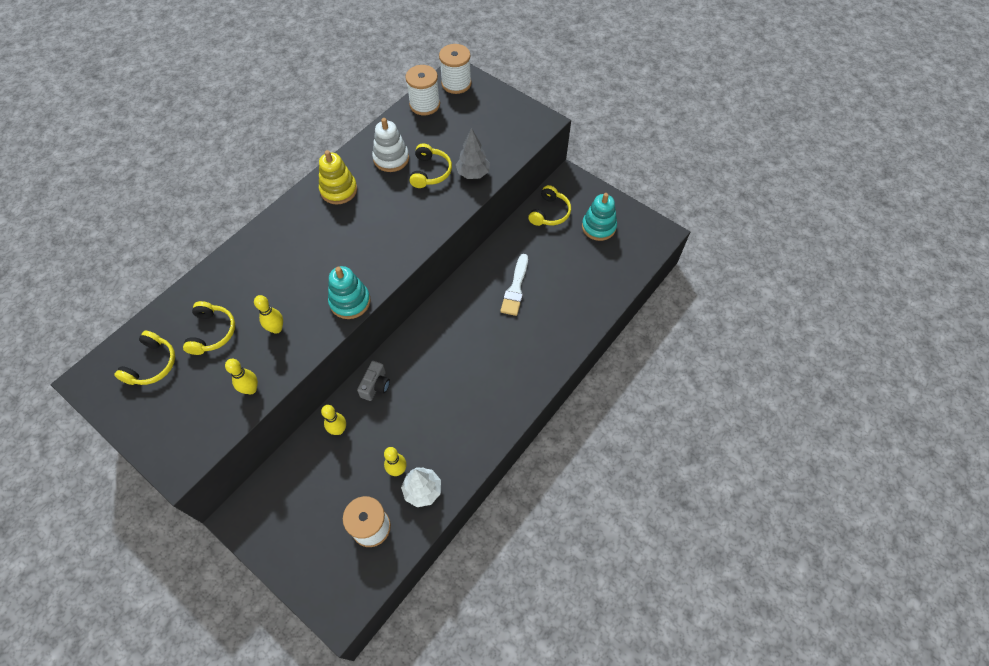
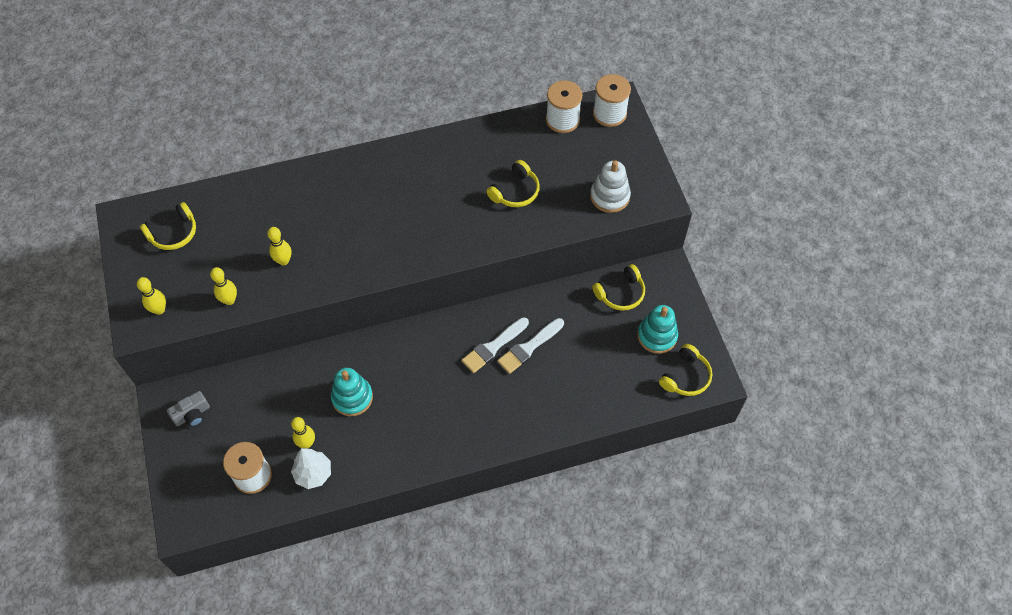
camera: 35 degrees right, 0 degrees up
yellow headphones [183,301,235,355] -> yellow headphones moved to [659,344,712,396]
yellow stacking toy [319,150,357,204] -> none
yellow bowling pin [321,405,346,435] -> yellow bowling pin moved to [137,277,166,315]
turquoise stacking toy [328,266,370,319] -> turquoise stacking toy moved to [331,368,373,416]
grey camera [357,361,390,401] -> grey camera moved to [167,391,210,427]
white stacking toy [372,118,409,172] -> white stacking toy moved to [590,160,631,213]
grey tree [456,128,490,179] -> none
none -> white brush [462,317,529,373]

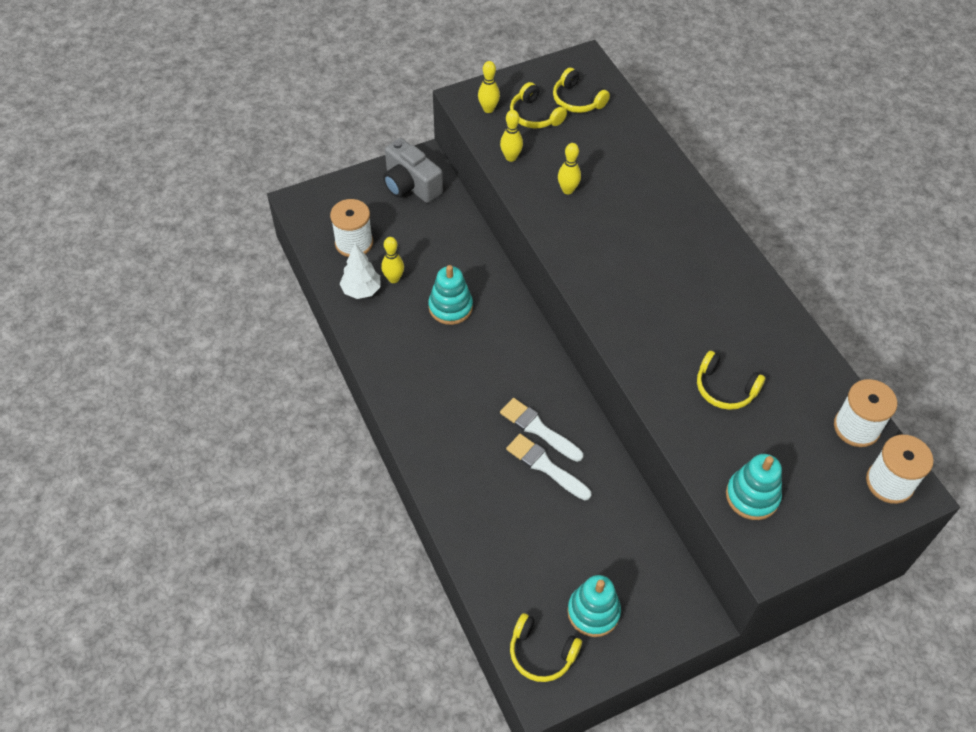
camera: 80 degrees right, 5 degrees down
grey camera [167,391,210,427] -> grey camera [383,138,443,203], size x1.71
white stacking toy [590,160,631,213] -> turquoise stacking toy [726,454,782,520]
yellow headphones [592,264,645,311] -> yellow headphones moved to [510,82,567,128]

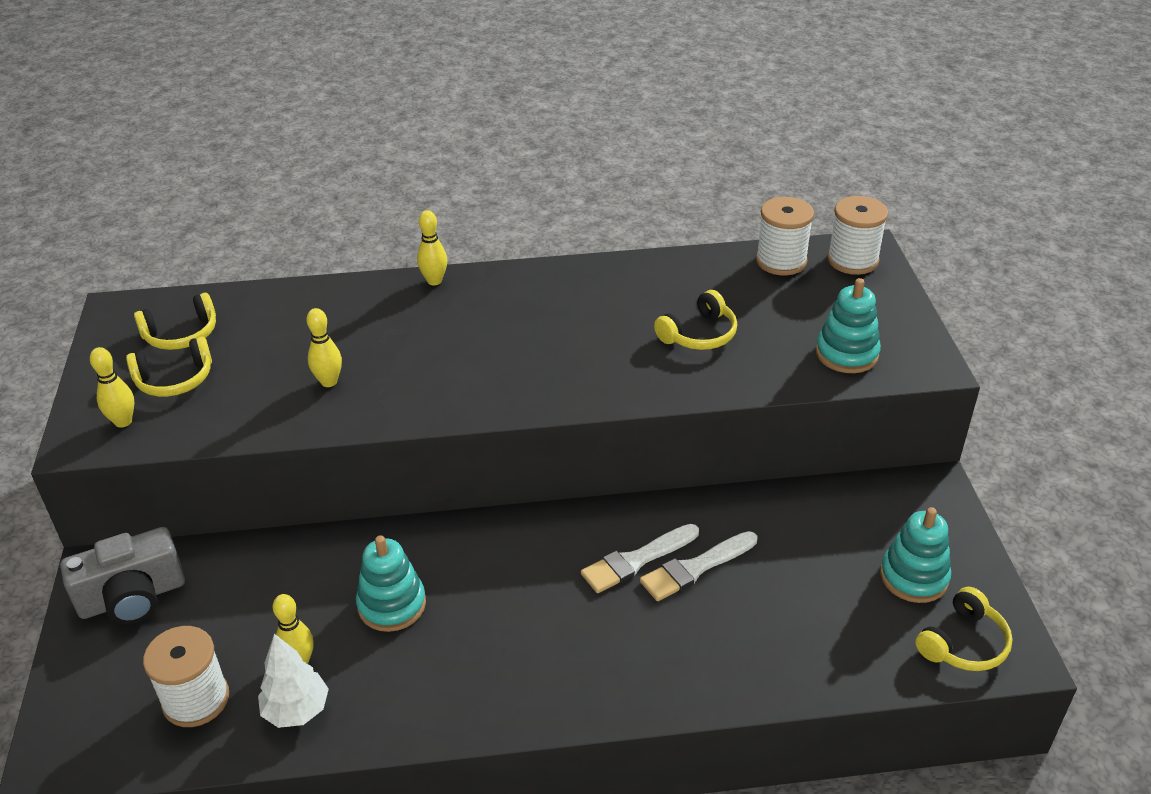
camera: 70 degrees left, 15 degrees down
yellow bowling pin [500,110,523,162] -> yellow bowling pin moved to [417,210,447,285]

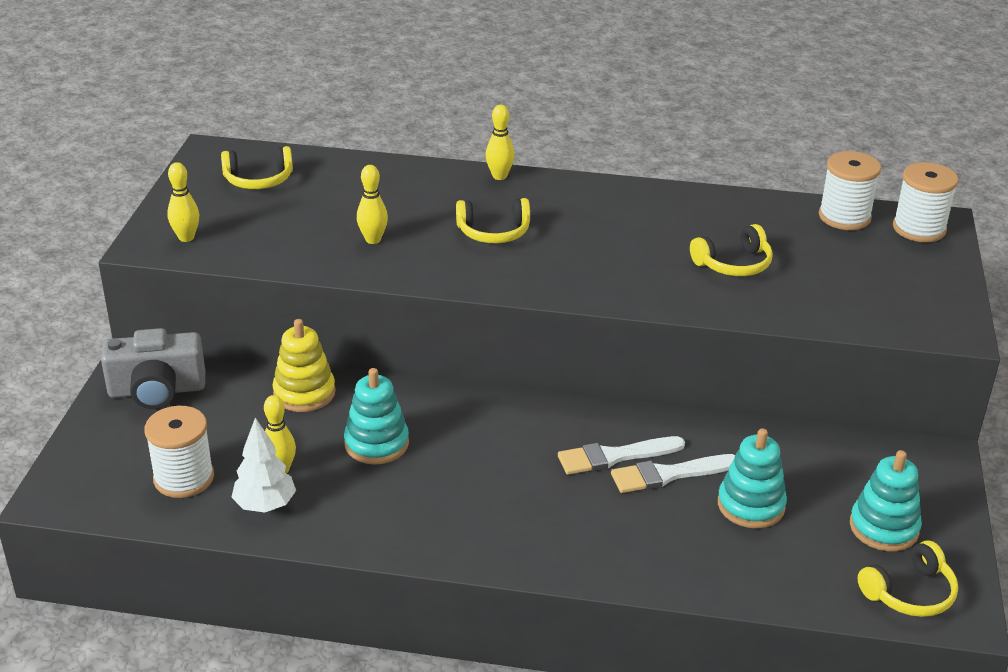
camera: 15 degrees right, 5 degrees down
yellow headphones [126,337,212,397] -> yellow headphones moved to [456,198,530,243]
turquoise stacking toy [816,278,881,373] -> turquoise stacking toy moved to [718,428,787,528]
none -> yellow stacking toy [273,319,336,412]

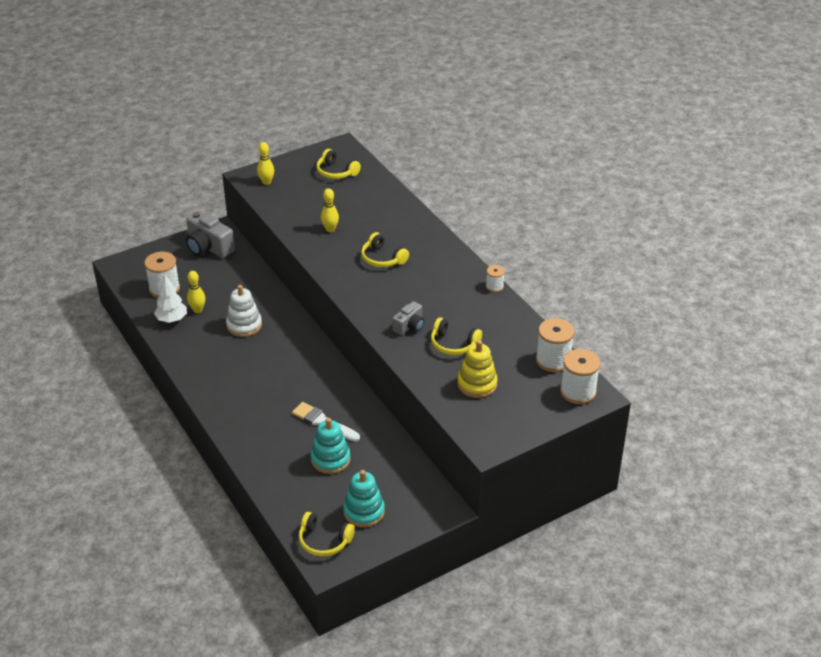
camera: 50 degrees right, 5 degrees up
yellow stacking toy [273,319,336,412] -> yellow stacking toy moved to [457,340,498,398]
turquoise stacking toy [344,368,409,465] -> white stacking toy [226,285,262,337]
yellow bowling pin [486,105,515,180] -> none
white brush [558,436,685,475] -> none
none -> grey camera [392,301,424,335]
none -> white spool [486,265,505,292]

